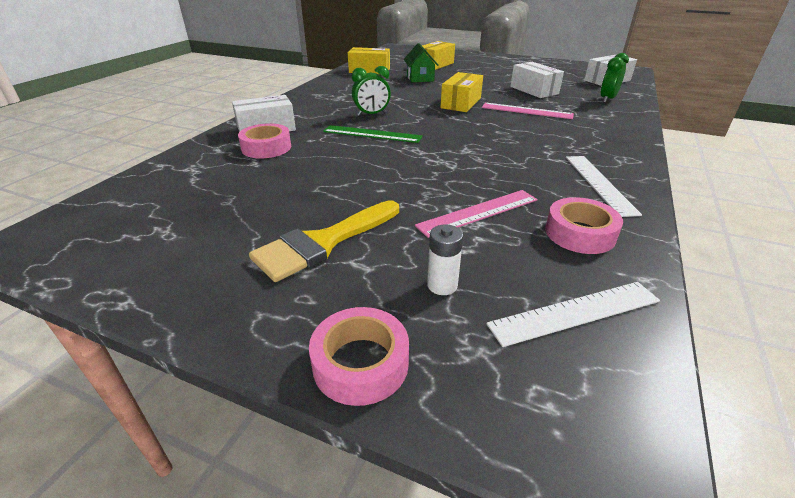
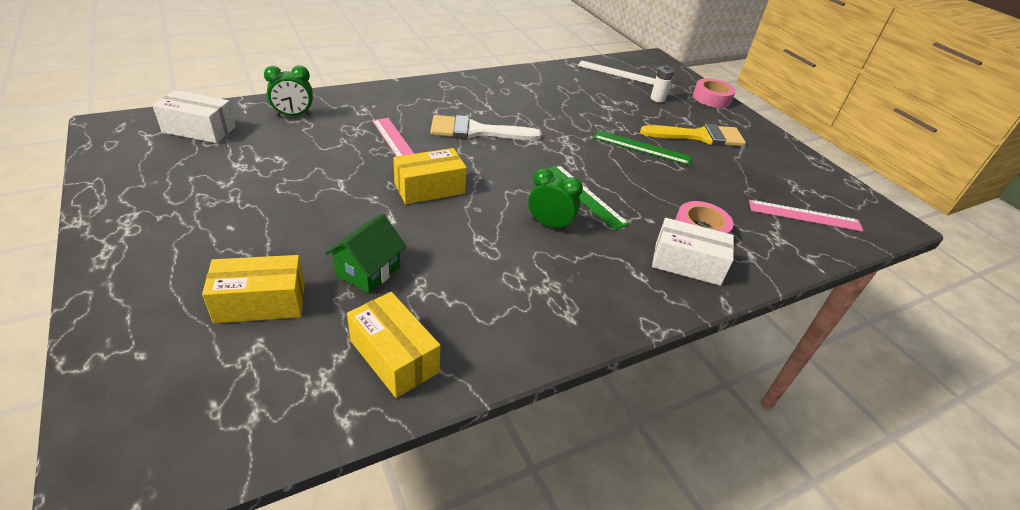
camera: 145 degrees left, 5 degrees up
pink ruler [415,190,538,238] -> pink ruler moved to [749,200,863,232]
white box [510,62,564,98] -> none
pink tape [545,197,623,254] -> none
white ruler [566,156,642,217] -> none
none -> white brush [430,115,542,140]
none -> green ruler [593,130,692,165]

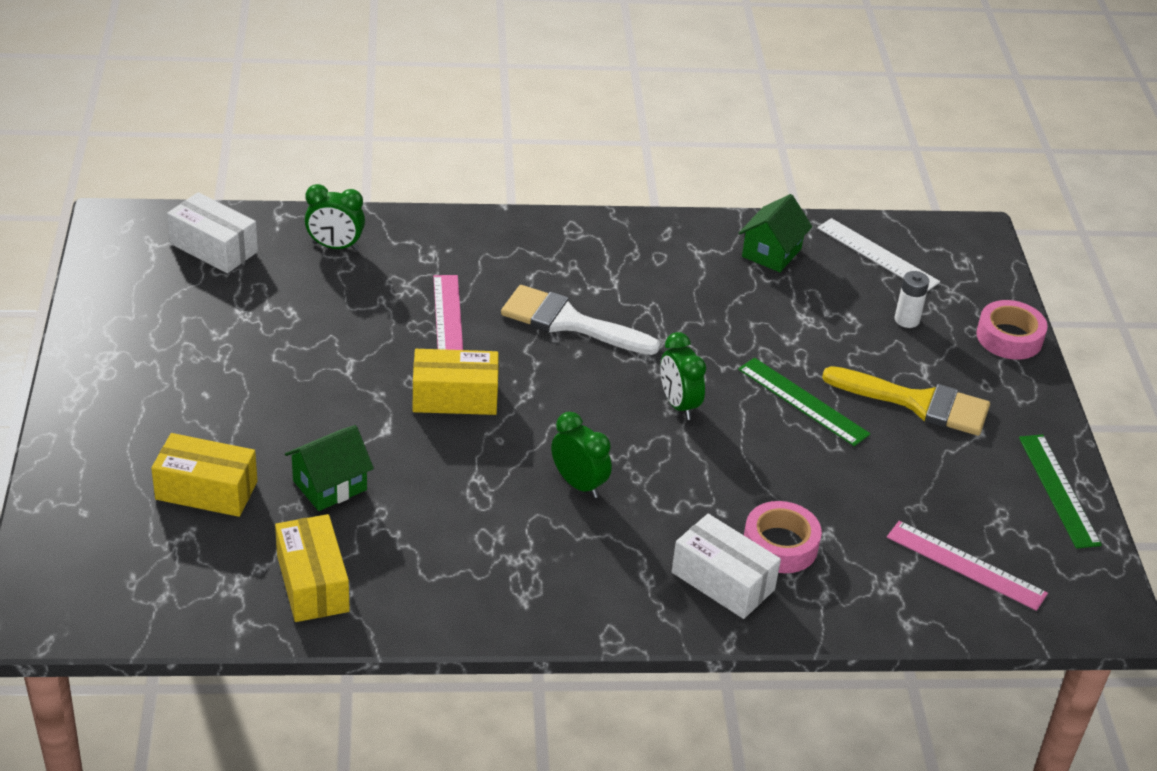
camera: 25 degrees right, 0 degrees up
green ruler [547,165,629,230] -> green ruler moved to [1019,434,1102,549]
none -> green clock [660,332,706,420]
none -> green house [739,194,812,272]

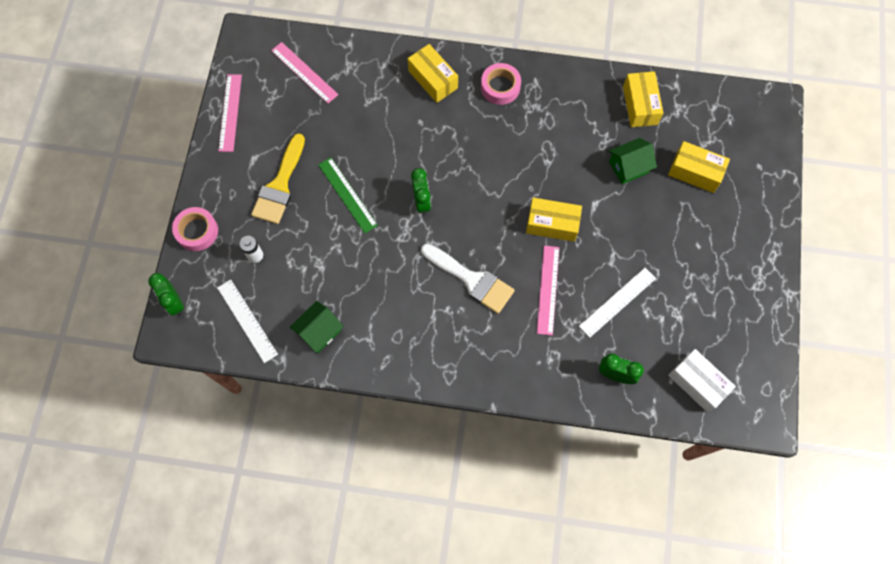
camera: 165 degrees left, 30 degrees up
green clock [551,412,612,498] -> green clock moved to [148,273,184,316]
white box [671,514,781,619] -> yellow box [408,44,458,103]
pink tape [744,501,822,573] -> pink tape moved to [481,63,521,105]
yellow brush [822,366,990,436] -> yellow brush turned 105 degrees counterclockwise [251,133,305,224]
green ruler [1019,434,1102,549] -> pink ruler [218,74,242,152]
none -> white ruler [579,268,656,338]

